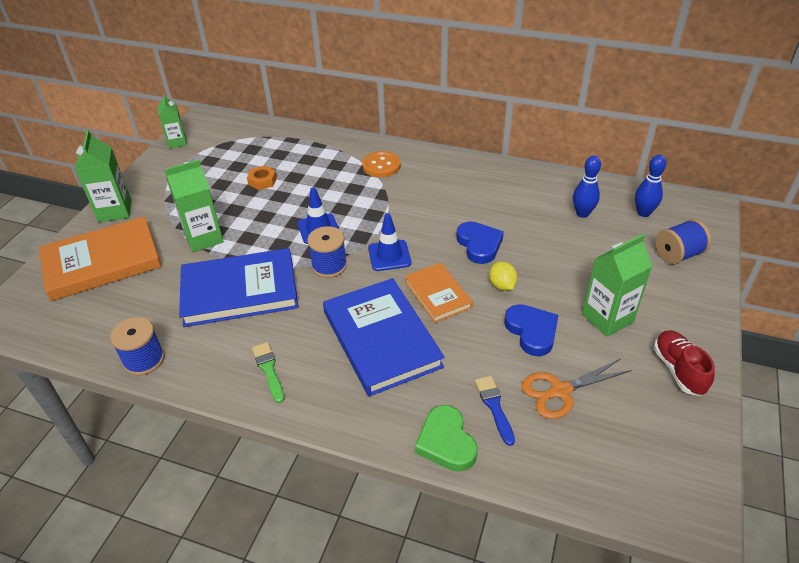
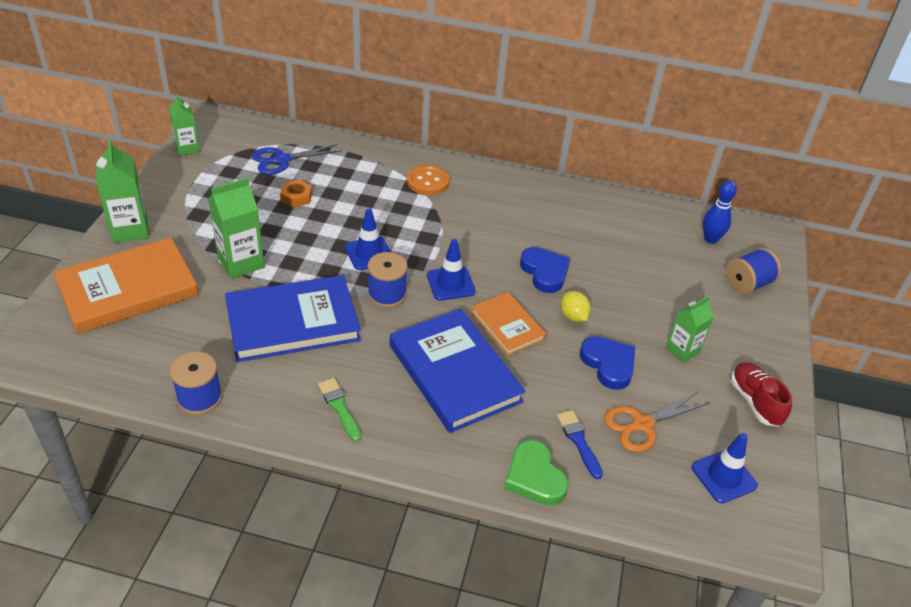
camera: 10 degrees left, 0 degrees up
blue bowling pin [573,156,601,218] -> none
green carton [582,234,652,337] -> green carton [666,296,714,363], size x0.66
none -> blue scissors [252,144,342,175]
none -> blue traffic cone [692,433,758,503]

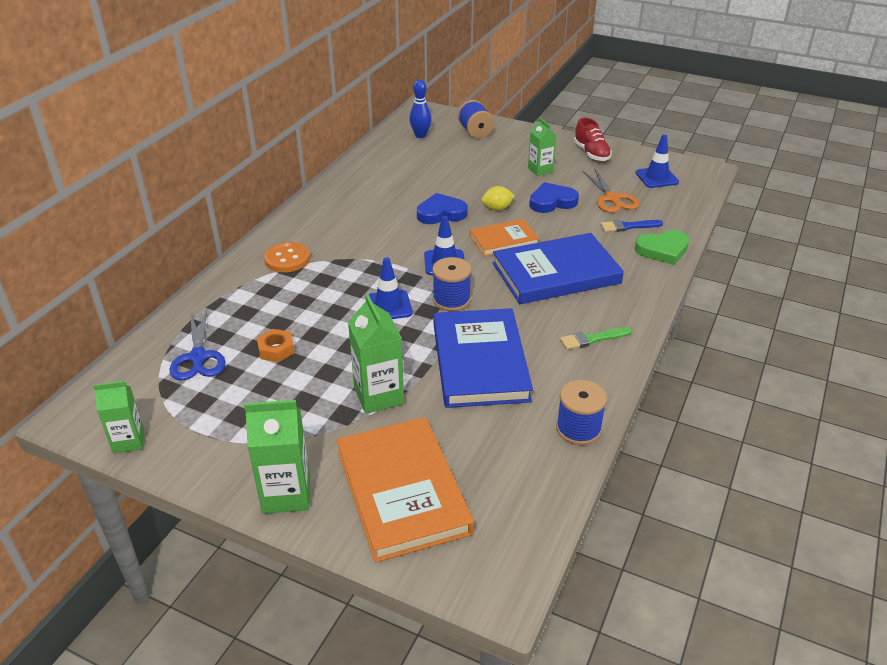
camera: 75 degrees left, 5 degrees down
red shoe [731,362,792,427] -> red shoe turned 105 degrees counterclockwise [574,118,612,161]

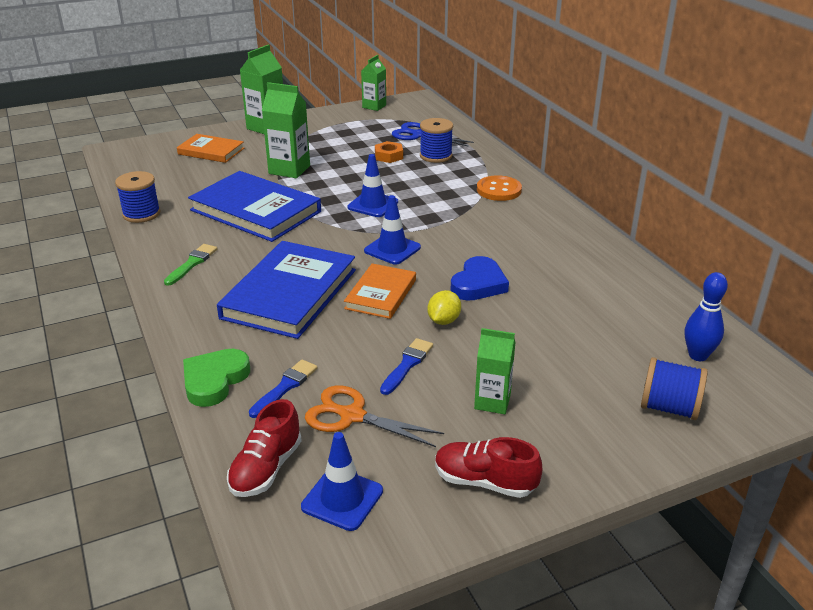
camera: 130 degrees right, 5 degrees down
orange book [337,417,474,562] -> orange book [177,134,244,163], size x0.57
blue spool [432,257,471,311] -> blue spool moved to [420,118,453,163]
blue heart [529,182,579,213] -> blue brush [380,338,433,395]
none -> red shoe [227,399,302,497]

